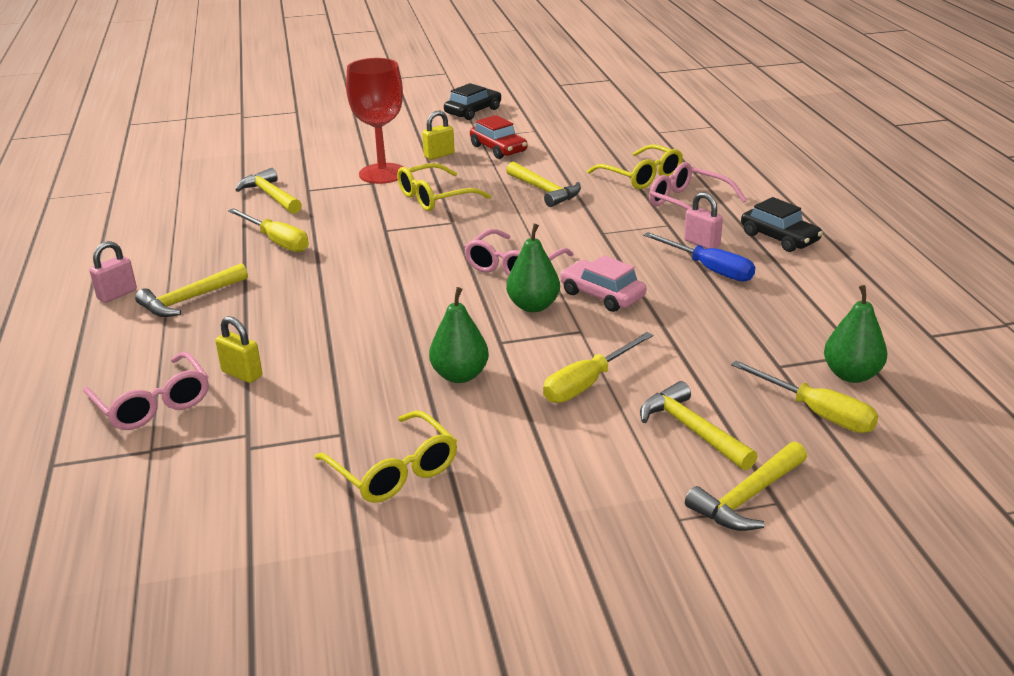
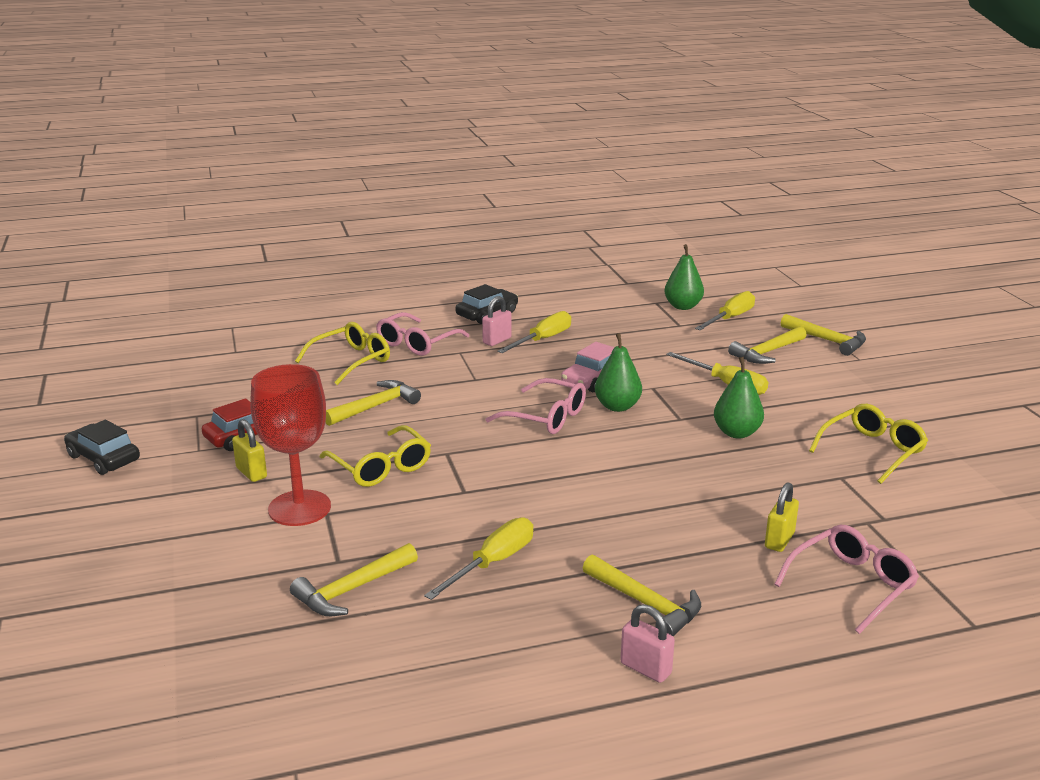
camera: 95 degrees left, 5 degrees down
blue screwdriver [643,232,755,282] -> yellow screwdriver [497,311,571,353]

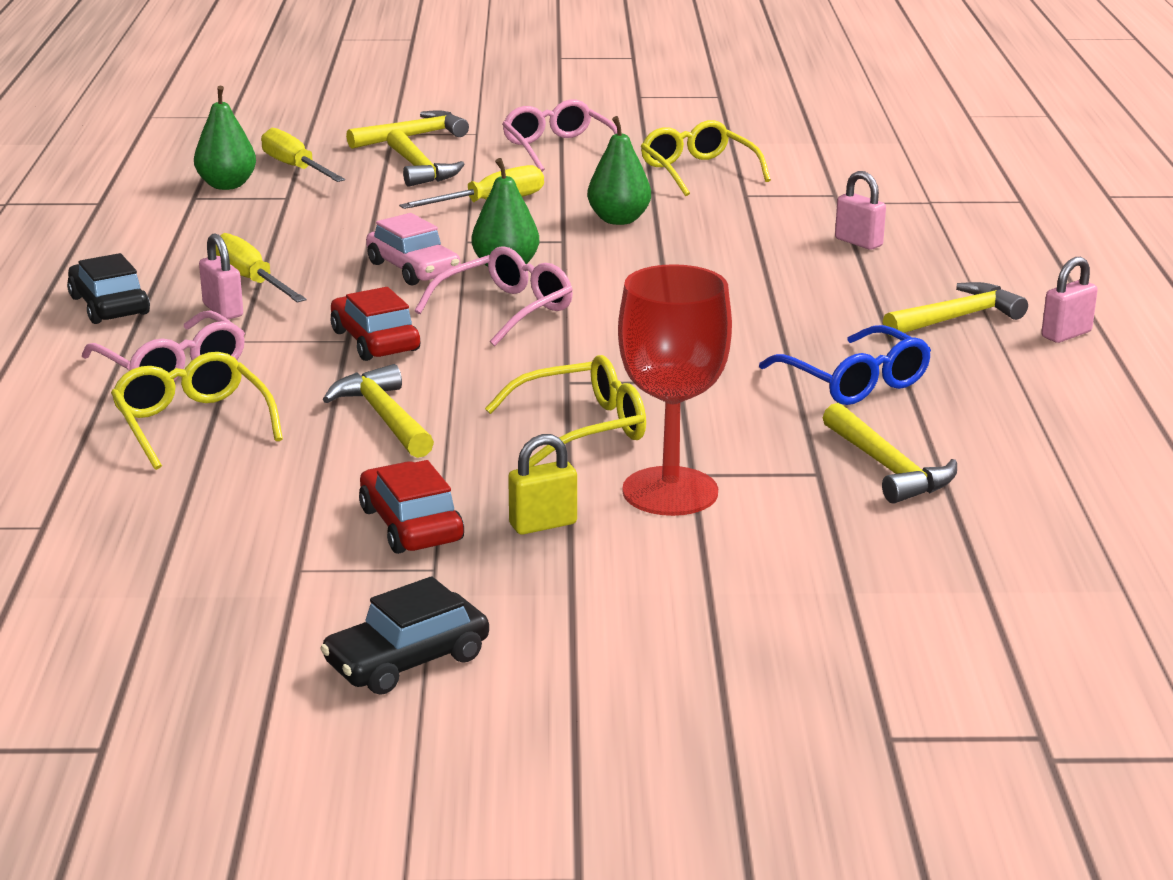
camera: 75 degrees left, 0 degrees up
yellow screwdriver [424,518,533,600] -> blue glasses [759,325,931,405]
yellow padlock [765,482,799,552] -> pink padlock [835,171,886,250]
pink glasses [774,525,919,634] -> pink glasses moved to [502,100,617,172]
none -> red car [331,287,420,361]

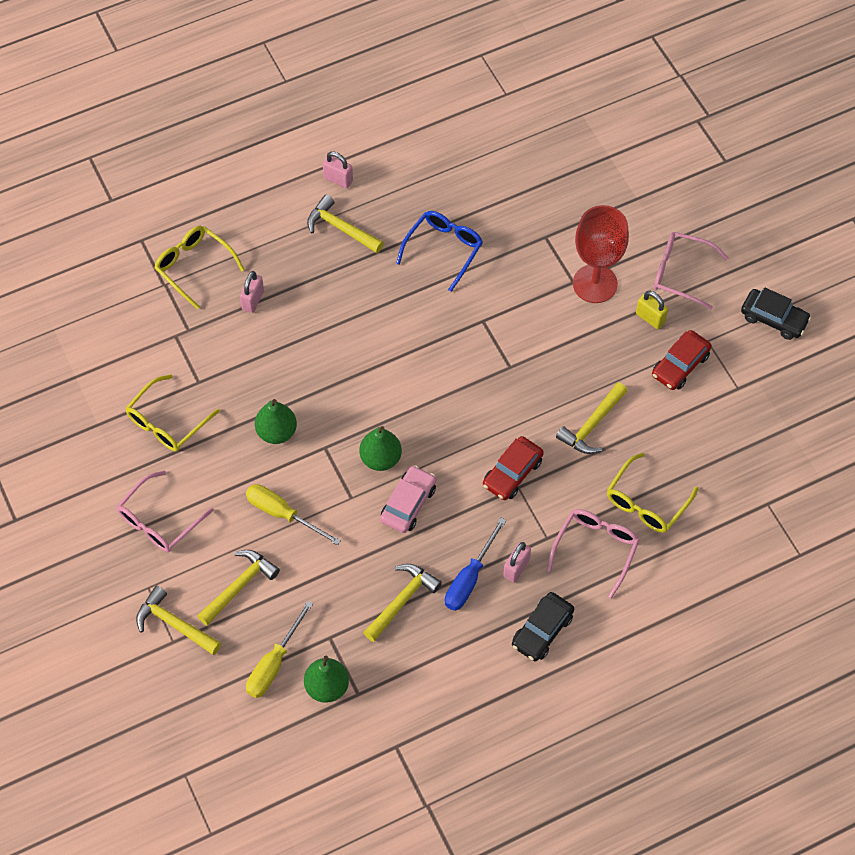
camera: 115 degrees left, 35 degrees up
yellow screwdriver [216,233,307,303] -> blue screwdriver [445,518,506,611]
pink glasses [415,246,573,346] -> pink glasses moved to [654,232,728,310]
yellow glasses [485,355,646,467] -> yellow glasses moved to [154,226,245,310]
yellow hammer [823,403,957,504] -> yellow hammer moved to [363,564,442,642]

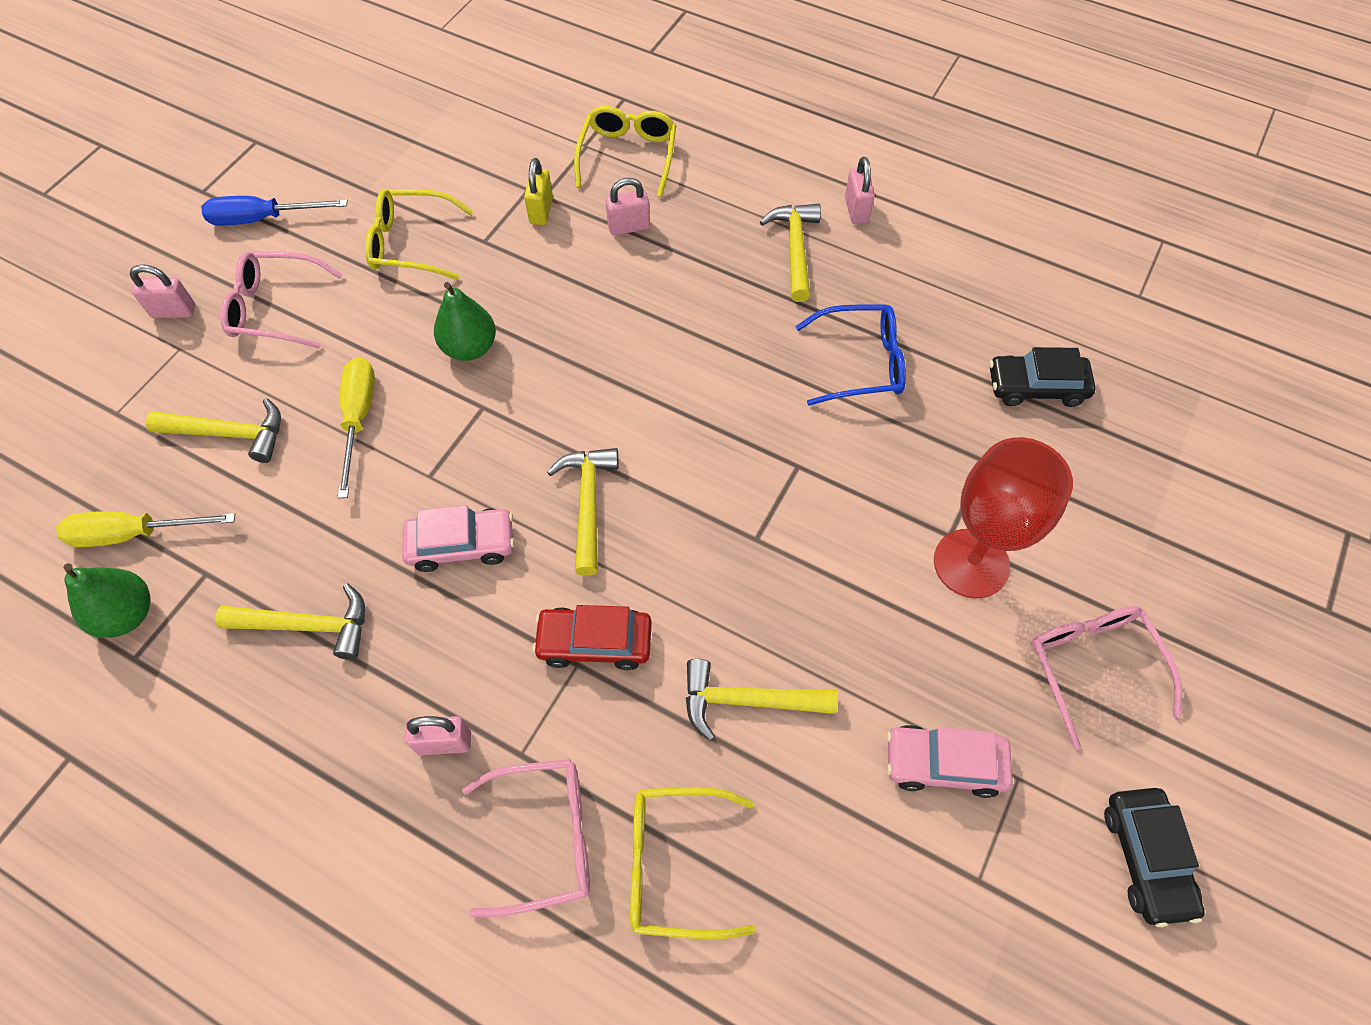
camera: 55 degrees right, 0 degrees up
yellow hammer [136,586,221,655] -> yellow hammer moved to [547,448,619,576]
green pear [359,426,402,471] -> none
blue screwdriver [445,518,506,611] -> blue screwdriver moved to [201,196,348,226]
black car [512,592,574,661] -> black car moved to [989,347,1096,407]
yellow padlock [636,291,668,329] -> yellow padlock moved to [524,158,553,225]
red car [652,330,712,390] -> pink car [887,725,1013,798]
none -> pink padlock [129,264,195,318]

